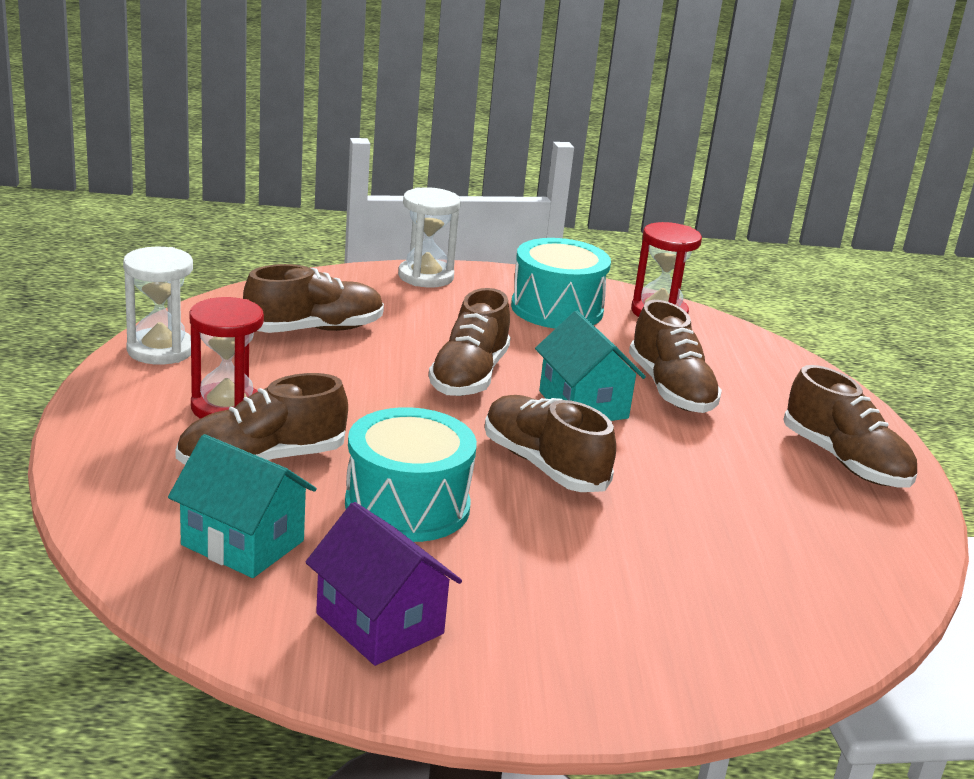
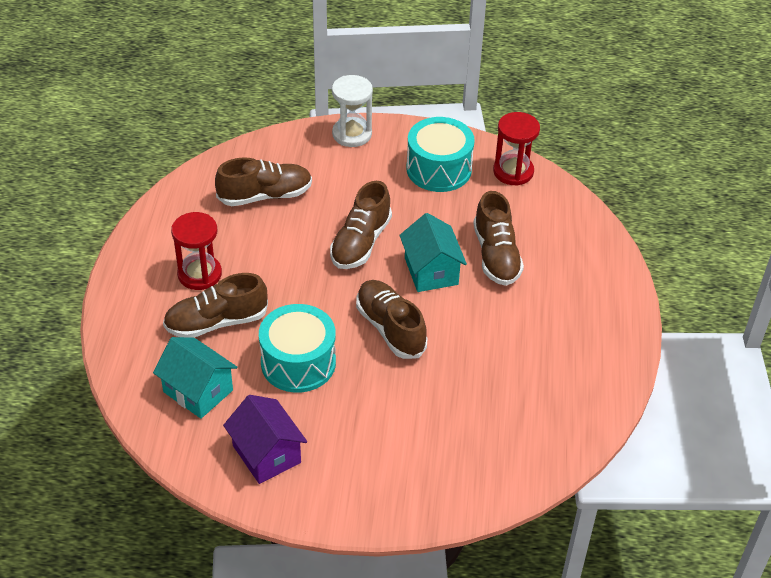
camera: 10 degrees right, 20 degrees up
white hourglass [123,247,193,365] -> none
brown shoe [783,365,917,487] -> none

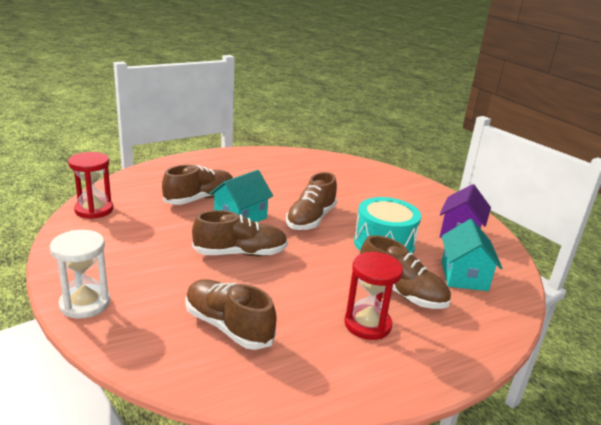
camera: 125 degrees left, 20 degrees down
turquoise drum [407,117,475,192] -> none

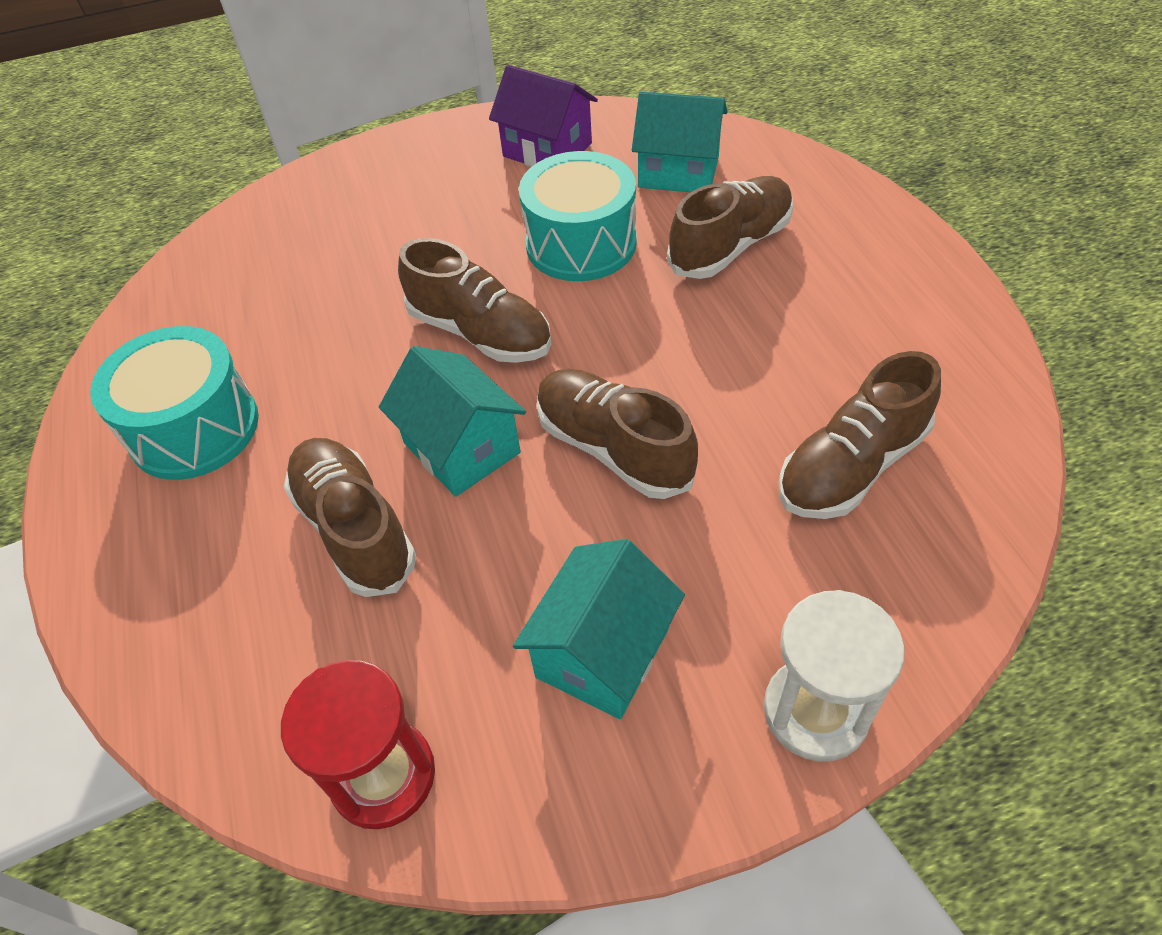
camera: 75 degrees left, 25 degrees up
brown shoe [192,210,288,256] -> brown shoe turned 45 degrees counterclockwise [537,369,698,499]
red hourglass [344,252,403,340] -> none
none -> turquoise drum [90,326,259,480]
none -> turquoise house [513,539,685,719]

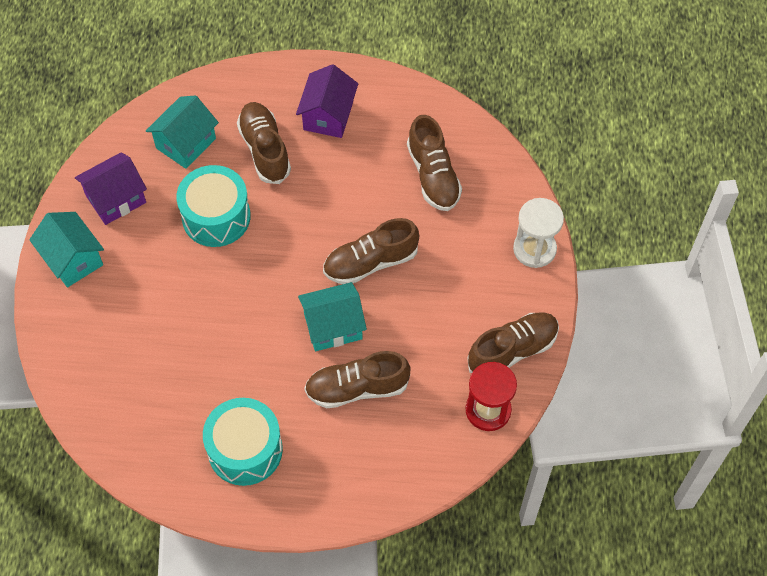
camera: 70 degrees left, 10 degrees up
brown shoe [398,238,552,363] -> brown shoe moved to [467,312,559,374]
turquoise house [513,539,685,719] -> turquoise house moved to [29,212,104,287]
none -> purple house [296,64,358,138]

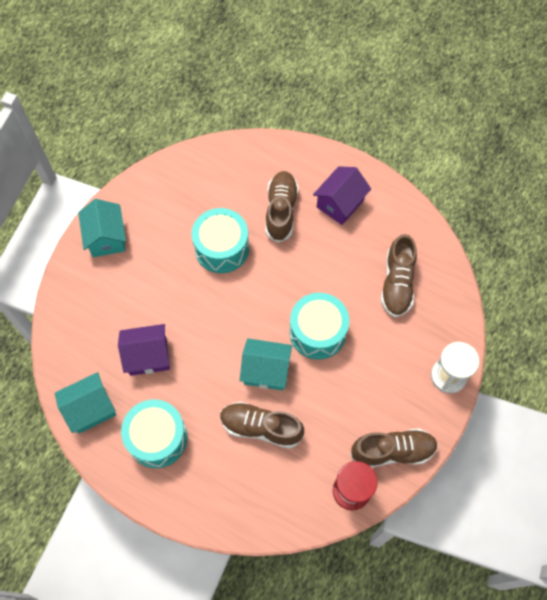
camera: 25 degrees right, 5 degrees up
purple house [75,152,147,225] -> purple house moved to [118,324,170,376]
turquoise house [146,95,219,169] -> turquoise house moved to [55,372,116,434]
brown shoe [323,218,419,284] -> turquoise drum [290,293,349,359]

